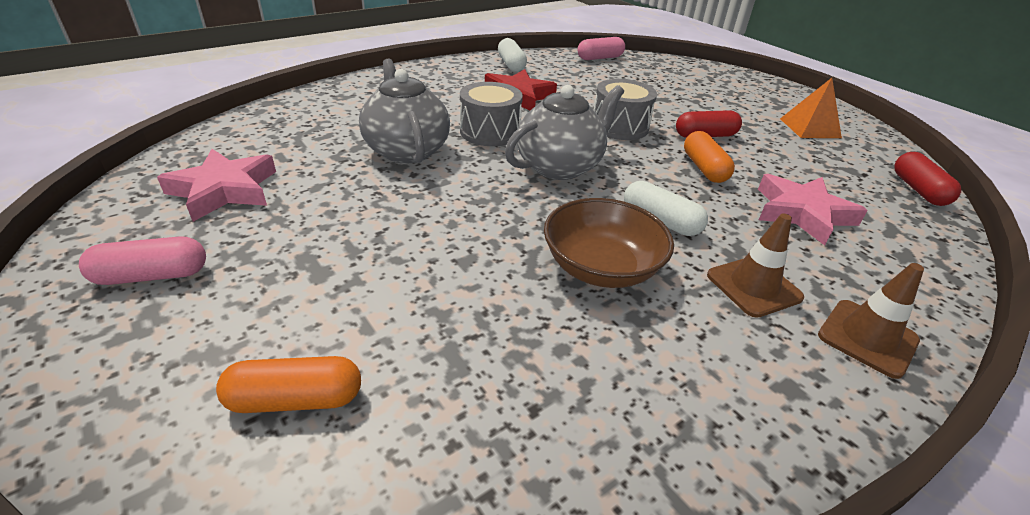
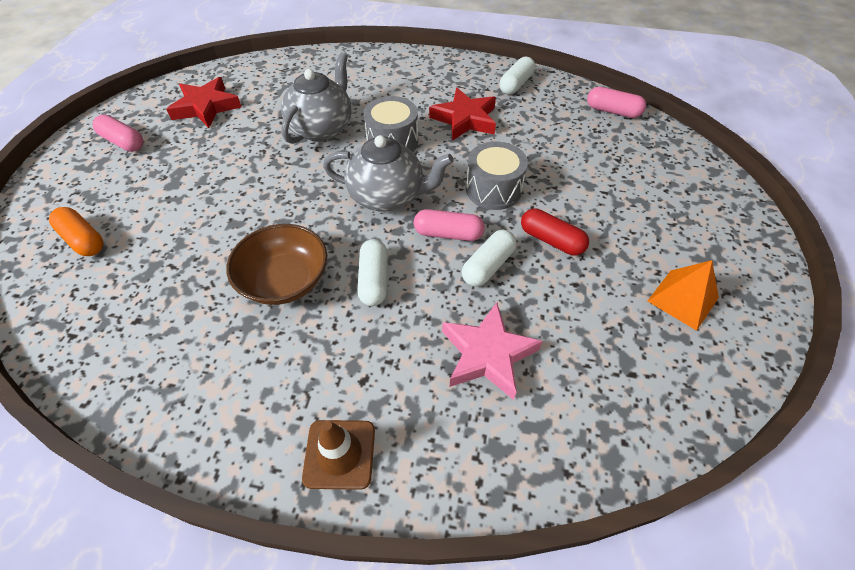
camera: 50 degrees right, 15 degrees up
pink star [157,149,276,222] -> red star [166,77,241,128]
orange capsule [684,131,735,183] -> white capsule [462,230,516,287]
brown traffic cone [707,213,804,318] -> none
red capsule [895,152,961,206] -> none
none -> pink capsule [414,209,485,241]

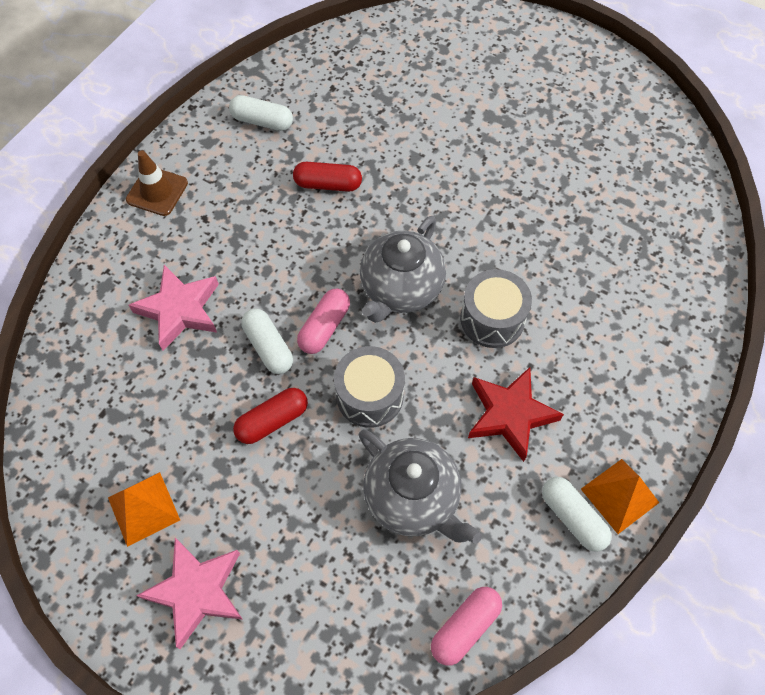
camera: 110 degrees right, 10 degrees up
orange capsule [49,207,103,256] -> none
pink capsule [93,115,143,152] -> none
red star [166,77,241,128] -> none
brown bowl [226,224,327,305] -> red capsule [293,162,362,192]
grey teapot [281,52,351,144] -> grey teapot moved to [359,429,482,544]
white capsule [357,239,388,306] -> white capsule moved to [229,95,293,131]
none -> pink star [136,538,243,649]
none -> orange pyramid [581,459,659,534]

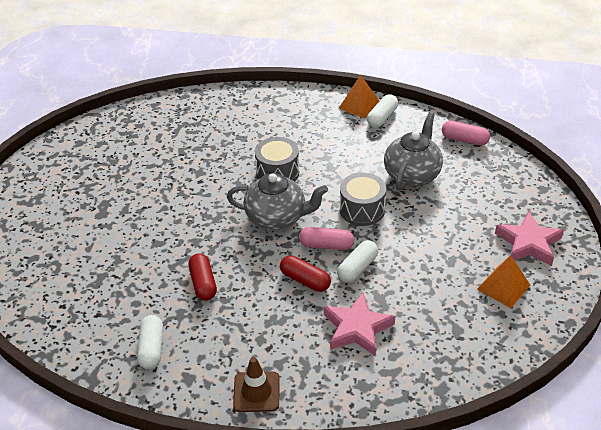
camera: 110 degrees left, 20 degrees down
red capsule [233,388,308,444] -> red capsule moved to [280,255,331,292]
red star [468,367,564,462] -> none

